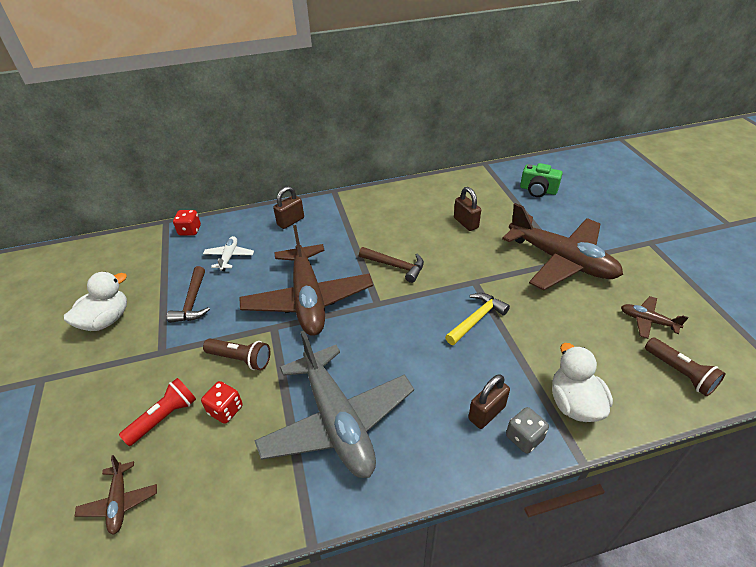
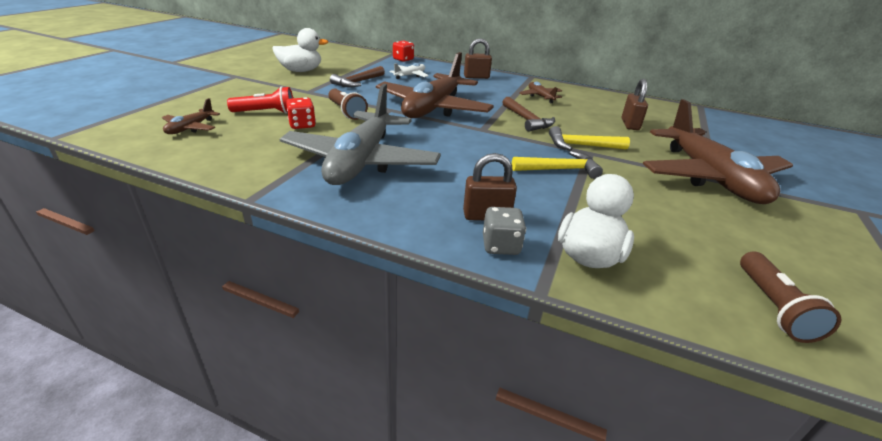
camera: 35 degrees right, 10 degrees down
green camera [520,163,563,197] -> none
brown plane [621,296,688,339] -> brown plane moved to [519,82,562,103]
none -> yellow hammer [549,126,630,151]

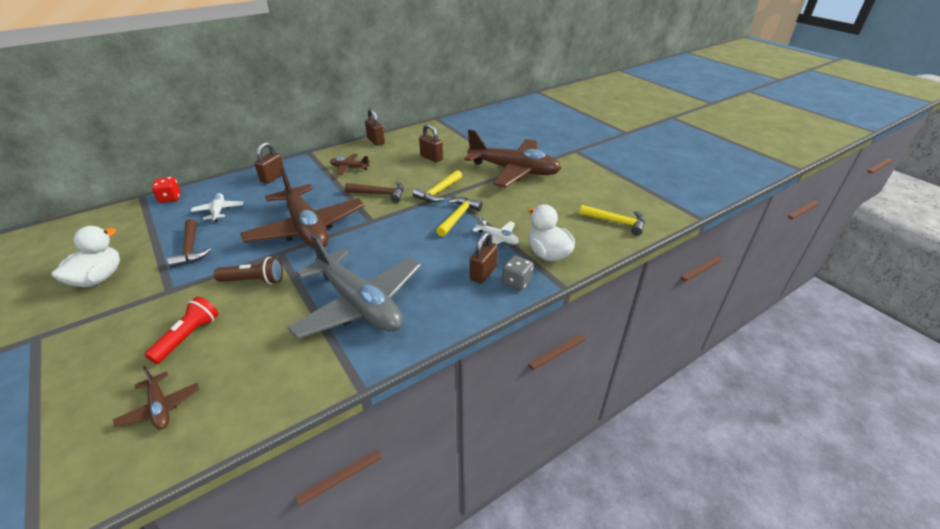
camera: 55 degrees left, 5 degrees up
red dice [286,97,316,129] -> none
brown flashlight [740,252,841,343] -> yellow hammer [580,205,645,236]
none -> brown padlock [365,109,385,146]
none -> white plane [472,215,519,245]

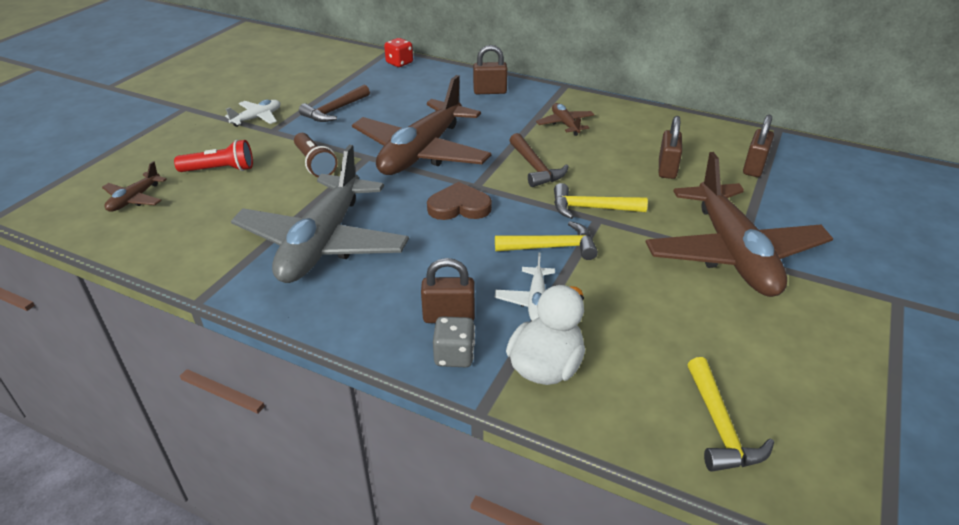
camera: 60 degrees right, 0 degrees up
white duck [51,226,120,287] -> none
white plane [191,193,243,222] -> white plane moved to [225,100,280,127]
brown padlock [365,109,385,146] -> brown padlock moved to [743,115,774,177]
none -> brown heart [427,182,492,220]

